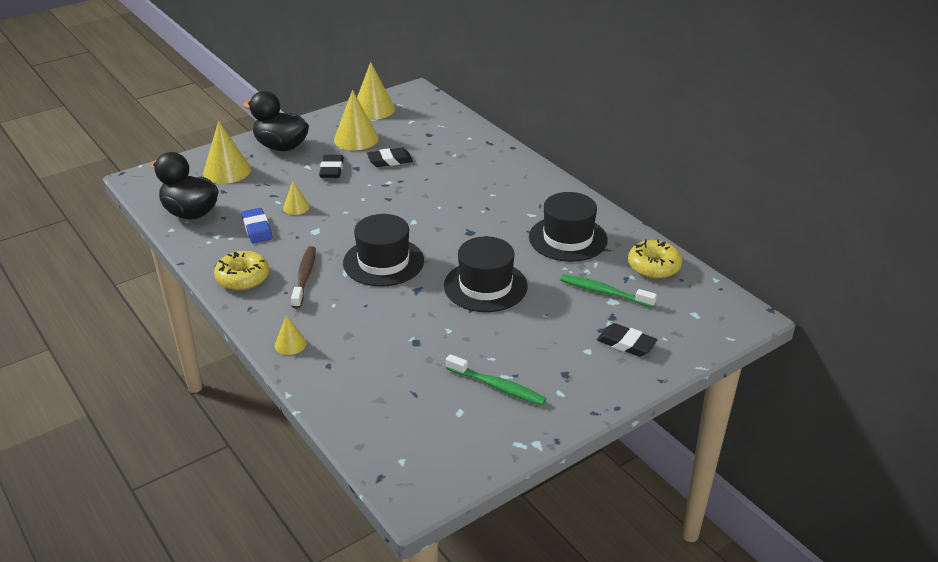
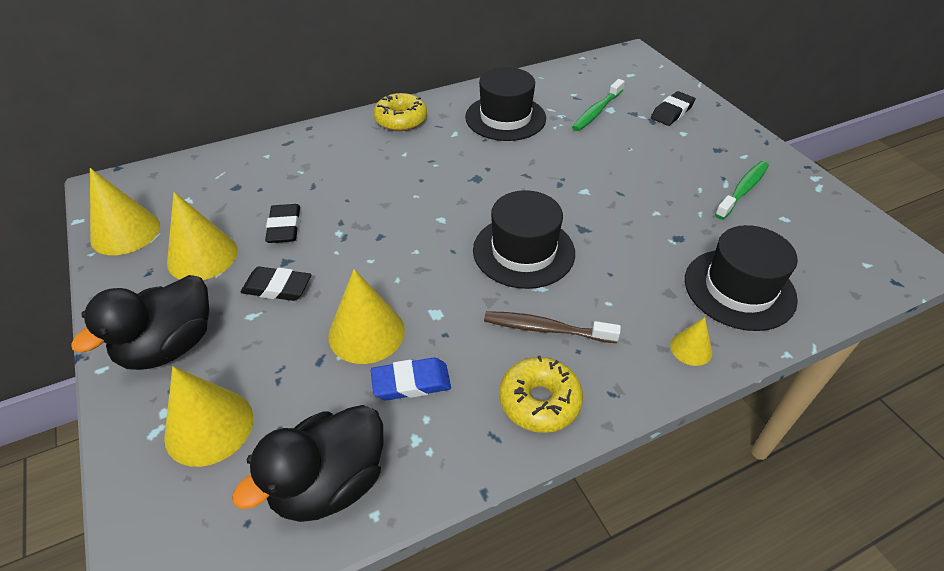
camera: 80 degrees left, 10 degrees up
yellow cone [283,181,310,215] -> yellow cone [328,269,405,364], size x1.89
black hat [444,236,528,312] -> black hat moved to [685,225,798,331]
yellow donut [628,239,682,279] -> yellow donut moved to [373,93,427,131]

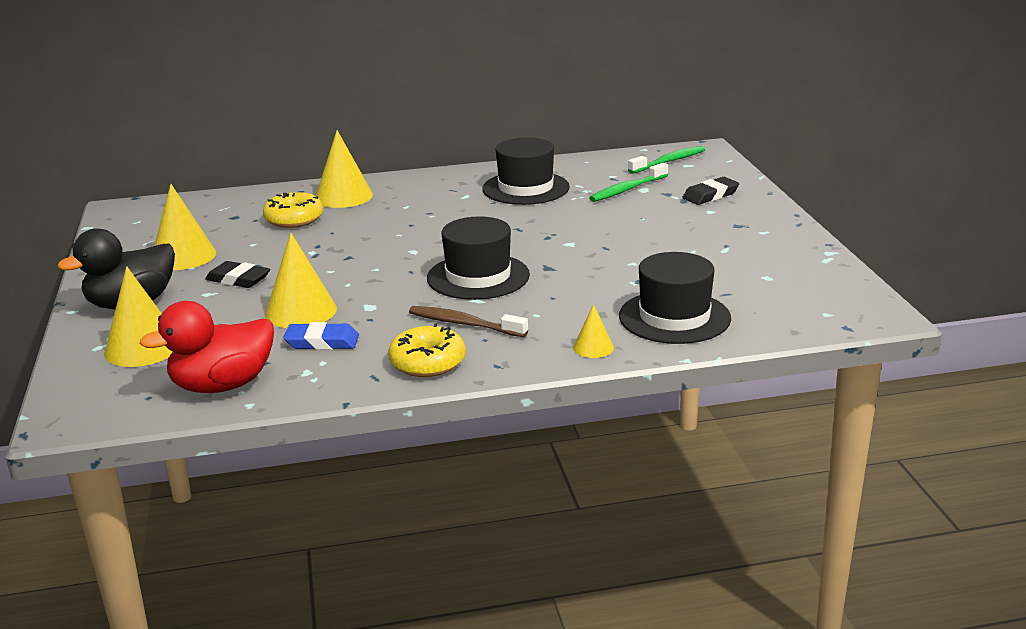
camera: 15 degrees right, 20 degrees down
yellow cone [90,168,160,255] -> yellow cone moved to [316,130,373,208]
black duck [232,405,383,522] -> red duck [139,301,274,393]
black eraser [265,204,300,243] -> none
yellow donut [373,93,427,131] -> yellow donut moved to [263,192,323,228]
green toothbrush [715,161,769,220] -> green toothbrush moved to [628,146,705,174]

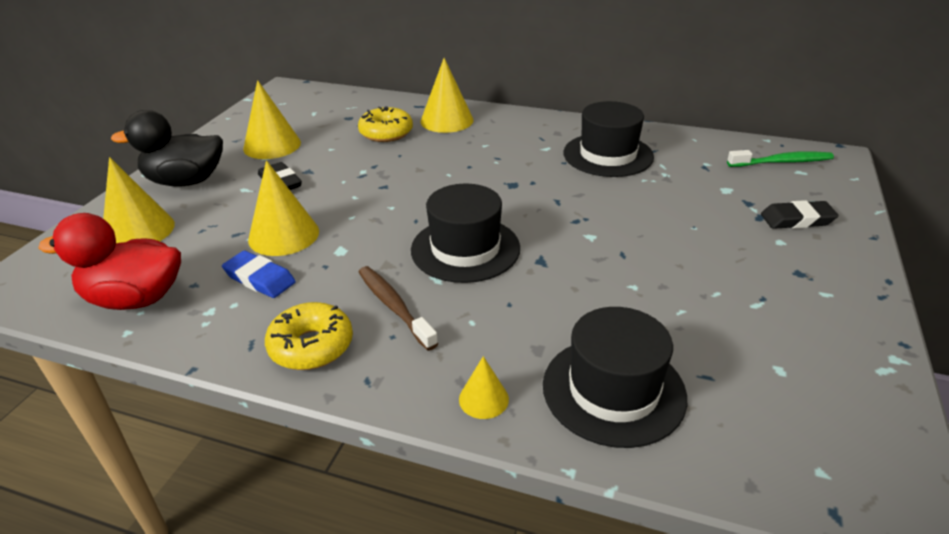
camera: 30 degrees right, 10 degrees up
green toothbrush [589,163,668,202] -> none

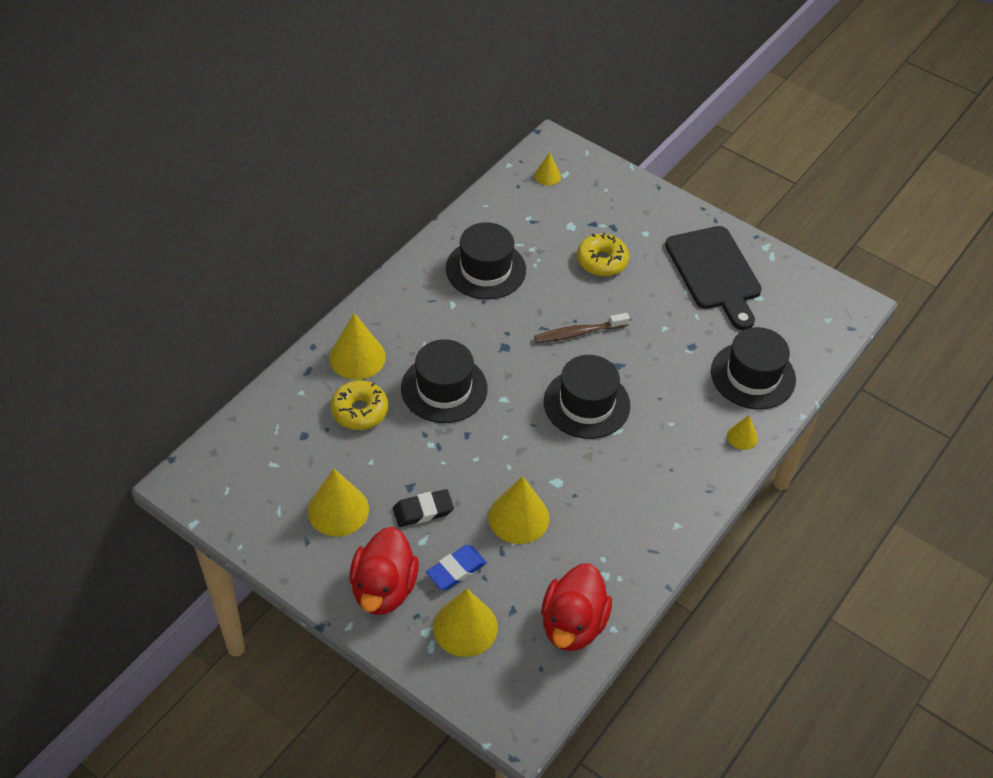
camera: 75 degrees left, 15 degrees up
black duck [111,110,223,187] -> red duck [350,527,419,615]
blue eraser [222,251,296,298] -> blue eraser moved to [426,545,487,590]
yellow donut [265,302,353,370] -> yellow donut moved to [577,233,629,276]
brown toothbrush [359,266,438,351] -> brown toothbrush moved to [534,313,630,343]
green toothbrush [727,150,834,167] -> yellow cone [534,152,561,185]
black eraser [761,200,839,229] -> none
none -> black hat [401,339,487,423]
none -> black cutting board [665,226,762,330]

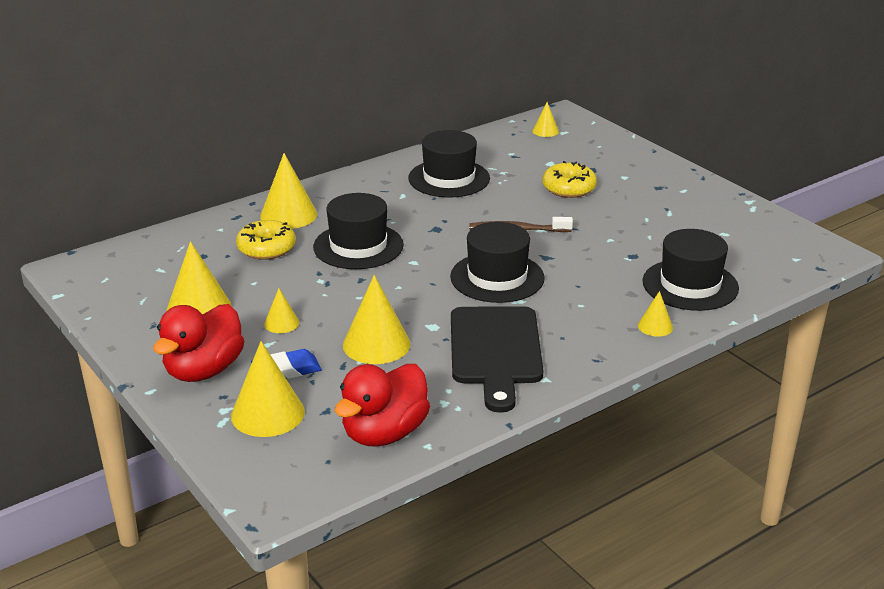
camera: 20 degrees right, 20 degrees down
black eraser [393,489,454,527] -> yellow cone [264,288,299,333]
black cutting board [665,226,762,330] -> black cutting board moved to [451,306,544,413]

